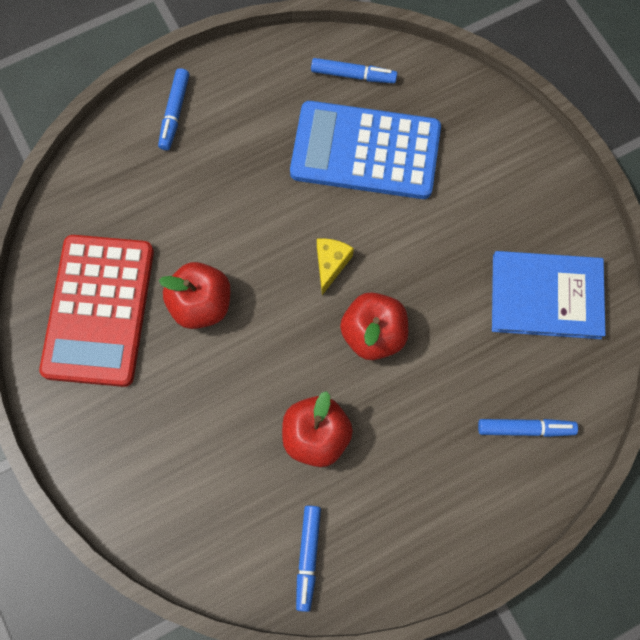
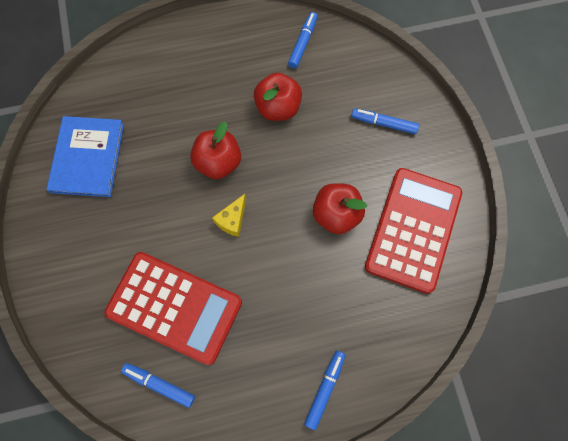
camera: 165 degrees left, 0 degrees up
blue calculator [290,101,441,199] -> red calculator [105,252,242,365]
blue marker [478,419,578,437] -> blue marker moved to [351,108,419,134]
blue book [492,251,606,339] -> blue book turned 75 degrees clockwise [47,116,124,197]

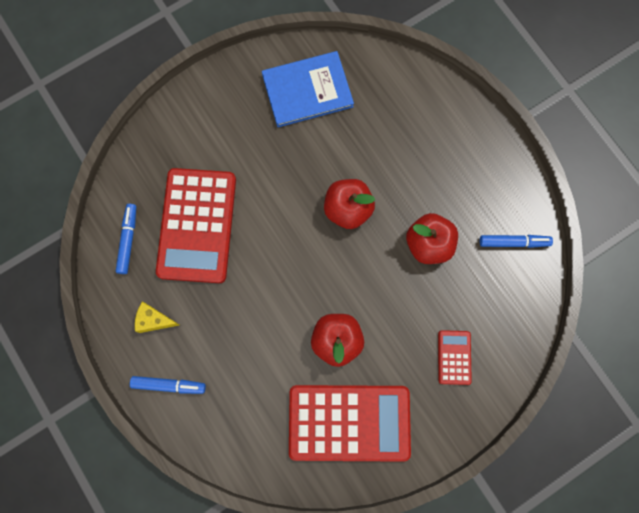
camera: 70 degrees right, 5 degrees up
yellow cheese [212,194,246,237] -> yellow cheese moved to [135,302,179,333]
blue marker [351,108,419,134] -> red calculator [438,330,472,385]

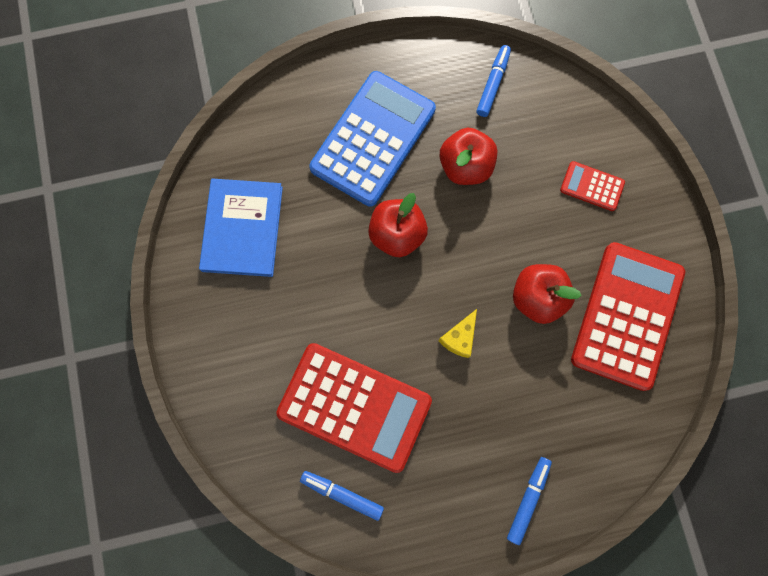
camera: 70 degrees left, 0 degrees up
yellow cheese [135,302,179,333] -> yellow cheese moved to [438,309,477,358]
none -> blue calculator [309,71,436,207]

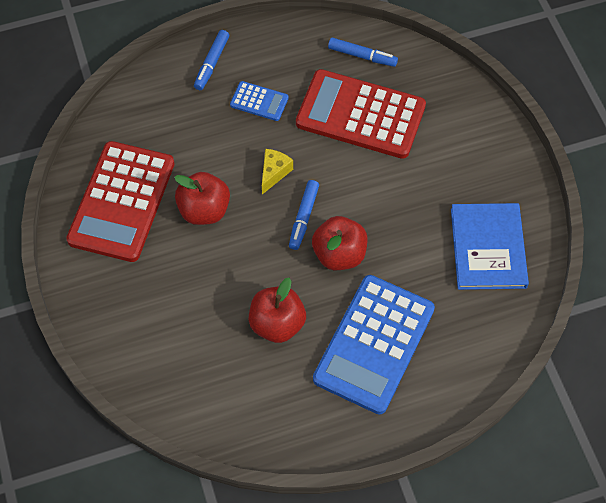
camera: 175 degrees right, 15 degrees down
blue marker [476,45,511,117] -> blue marker moved to [289,180,319,250]
red calculator [560,161,625,211] -> none
none -> blue calculator [230,81,289,121]

